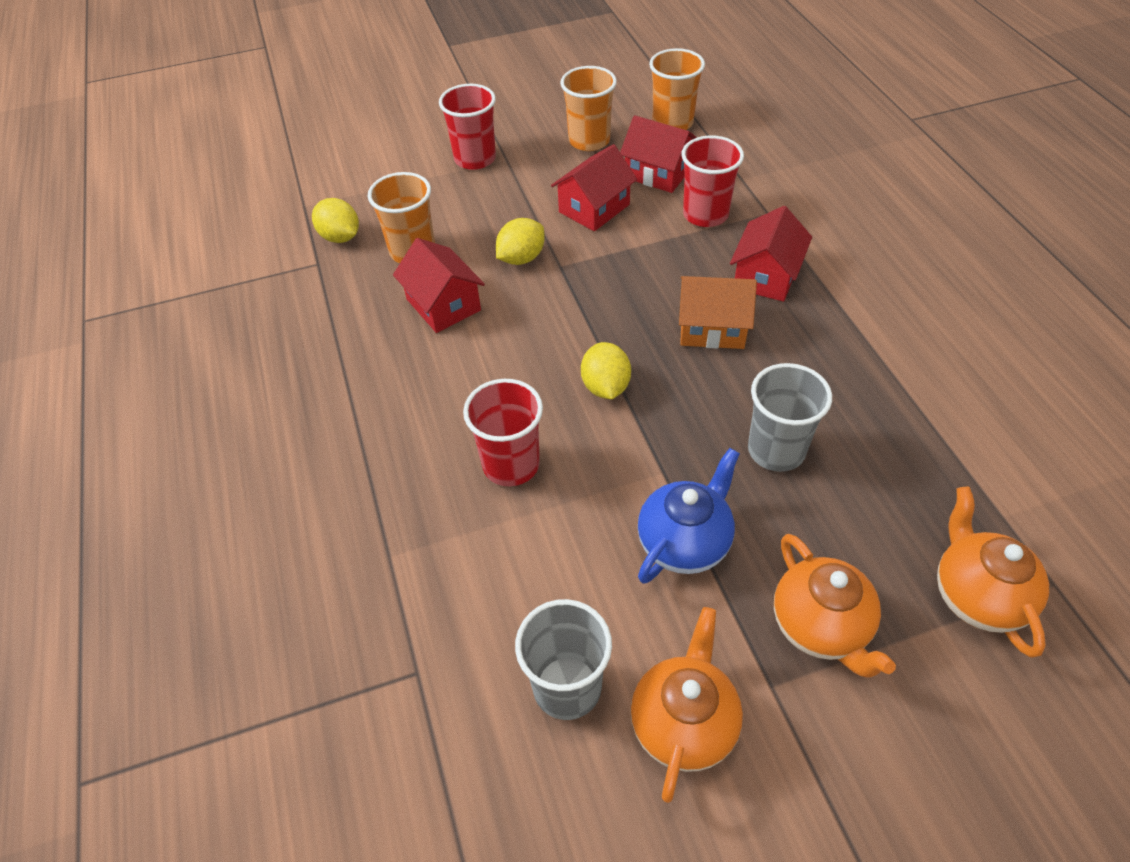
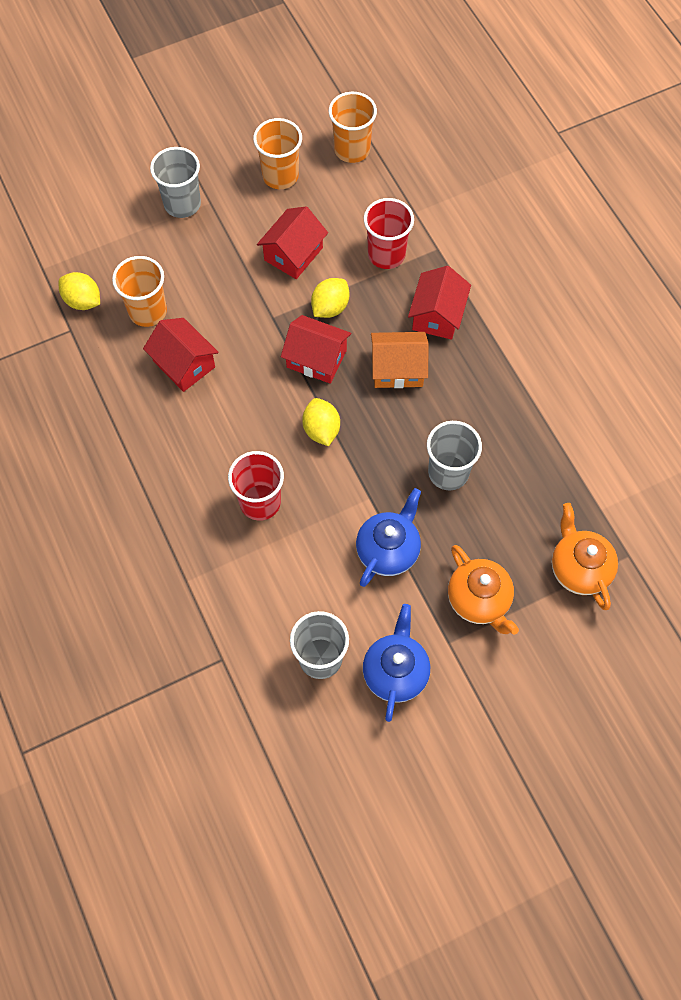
camera: 10 degrees left, 15 degrees up
red cup [439,84,496,170] -> grey cup [150,147,201,218]
yellow lemon [496,218,545,265] -> yellow lemon moved to [311,278,349,318]
red house [620,115,697,193] -> red house moved to [281,315,351,384]
orange teapot [631,607,743,803] -> blue teapot [363,604,430,722]

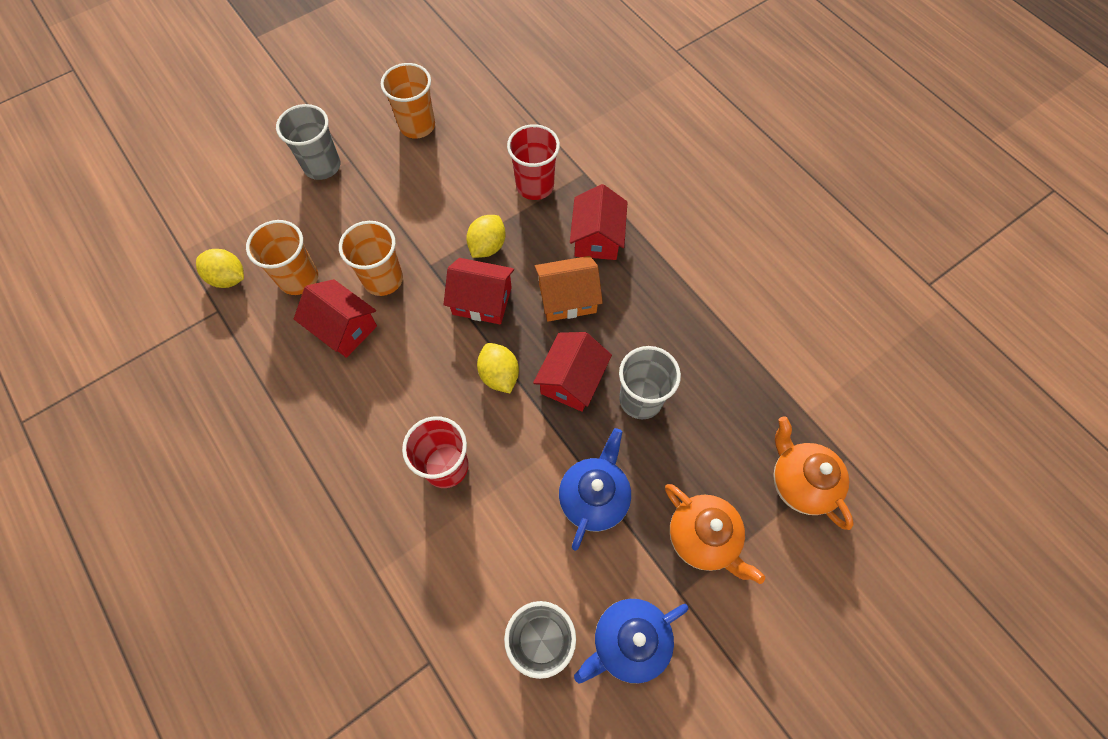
camera: 10 degrees left, 0 degrees up
red house [257,206,328,279] -> red house moved to [533,332,612,412]
orange cup [329,92,377,163] -> orange cup moved to [339,221,403,296]
blue teapot [363,604,430,722] -> blue teapot turned 120 degrees counterclockwise [574,599,689,683]

